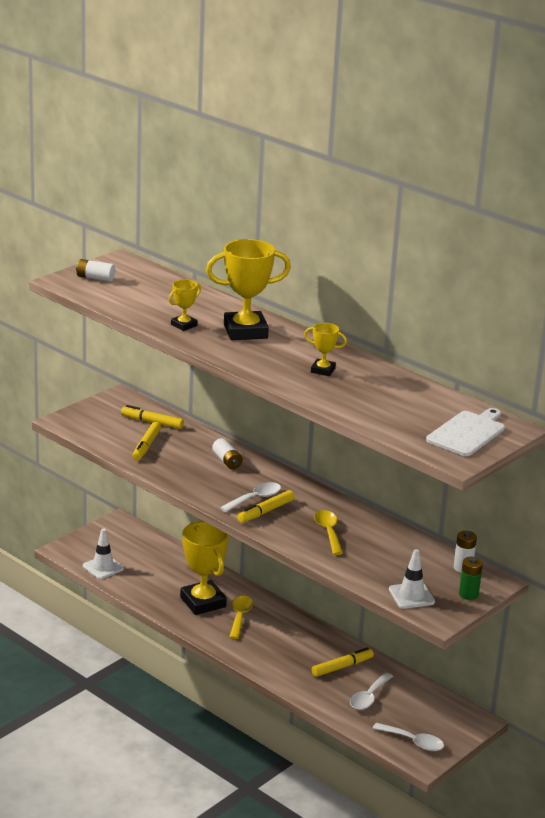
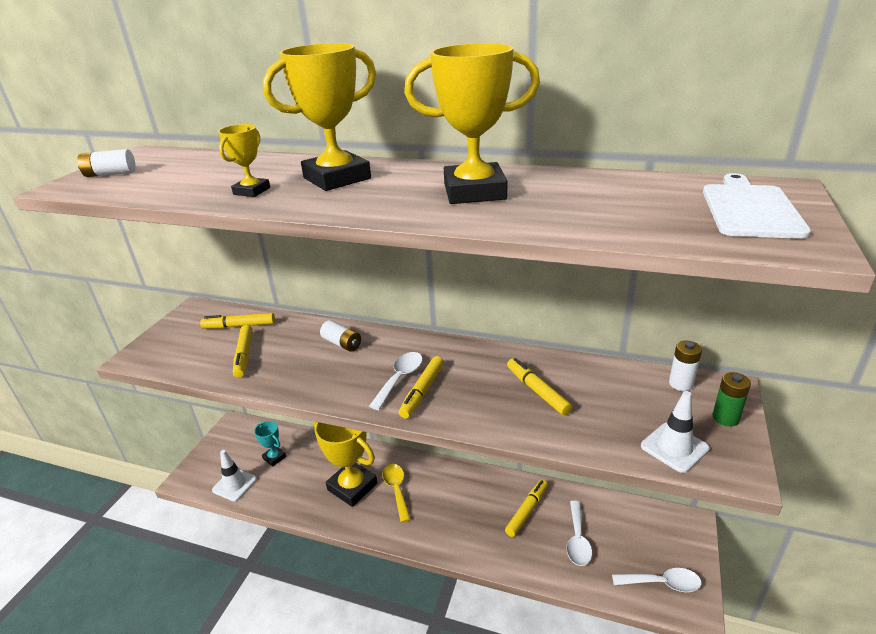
camera: 20 degrees left, 5 degrees up
yellow trophy [304,323,347,376] -> yellow trophy [404,43,540,204], size x1.99
yellow spoon [314,510,343,555] -> none
none -> turquoise trophy [254,421,286,467]
none -> yellow marker [507,358,572,415]

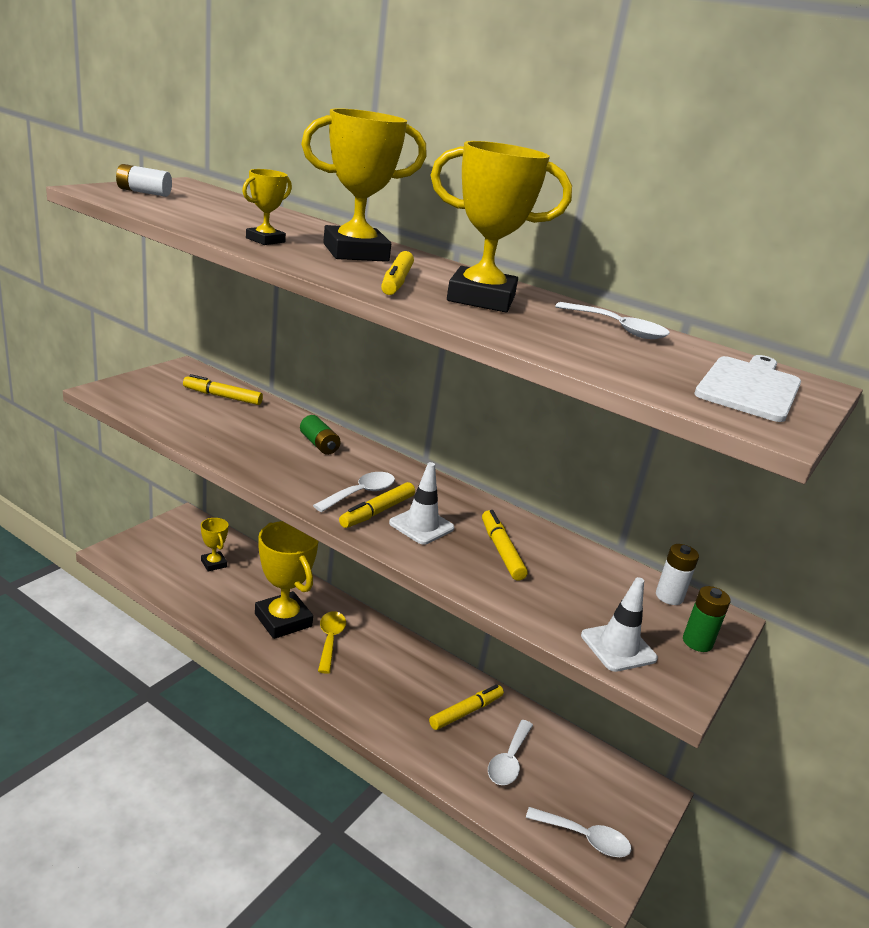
camera: 10 degrees right, 5 degrees down
white traffic cone [212,450,257,501] -> white traffic cone moved to [389,462,455,545]
yellow marker [233,325,252,378] -> yellow marker moved to [381,251,414,295]
turquoise trophy [254,421,286,467] -> yellow trophy [201,518,228,571]
white battery [320,320,361,352] -> green battery [300,415,341,455]
none -> white spoon [555,302,670,339]

